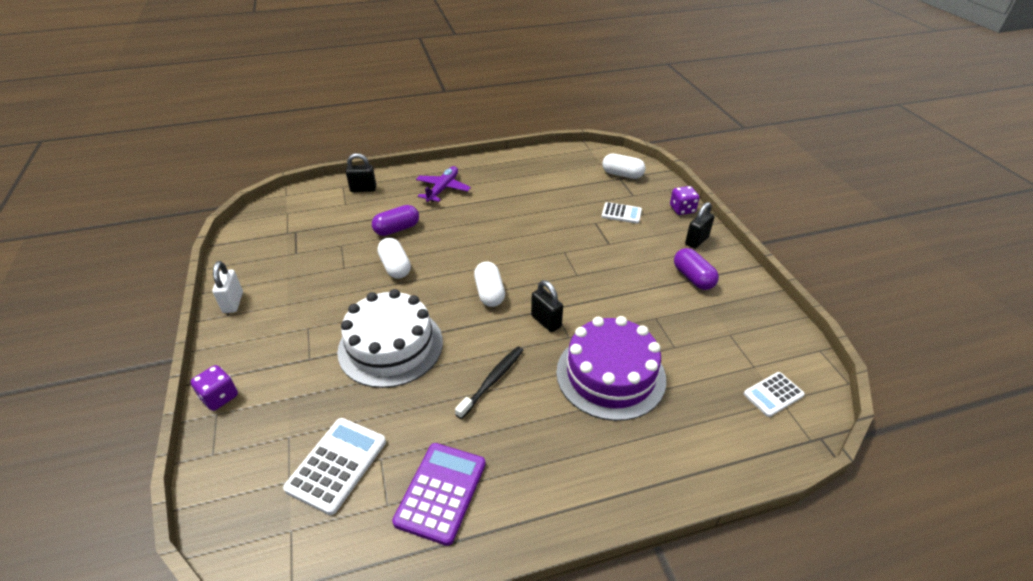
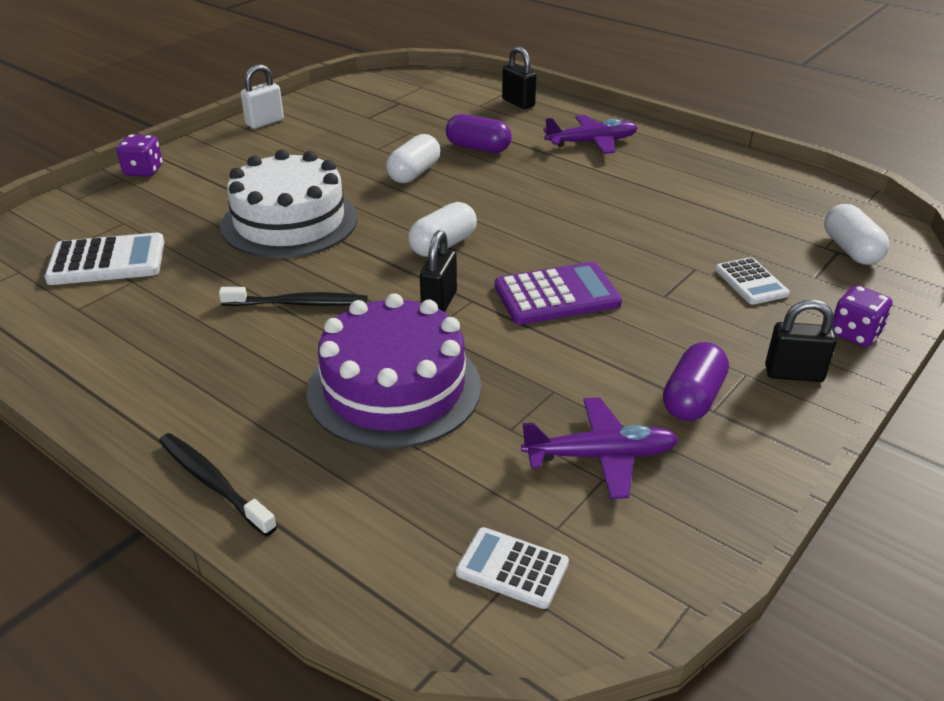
camera: 55 degrees right, 5 degrees down
purple calculator [392,443,486,546] -> purple calculator moved to [495,262,622,325]
none -> black toothbrush [159,433,277,536]
none -> purple plane [521,397,679,499]

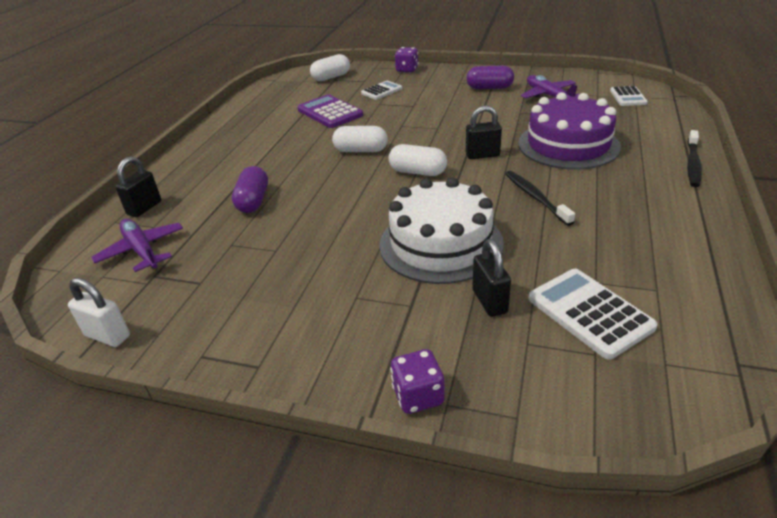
camera: 110 degrees left, 0 degrees up
white padlock [240,64,284,129] -> white padlock moved to [68,278,130,347]
white capsule [386,134,440,183] -> white capsule moved to [332,126,388,152]
purple calculator [495,262,622,325] -> purple calculator moved to [297,95,363,128]
purple plane [543,115,638,154] -> purple plane moved to [91,218,183,272]
black padlock [765,300,837,382] -> black padlock moved to [472,239,511,317]

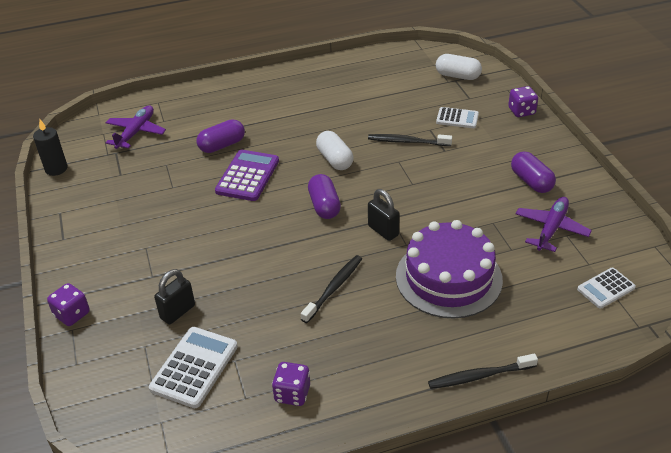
camera: 55 degrees right, 5 degrees up
white padlock [68,278,130,347] -> black candle [33,120,68,176]
black padlock [115,157,161,217] -> none
purple calculator [297,95,363,128] -> purple calculator moved to [215,150,279,201]
white cake [379,177,504,284] -> none
white capsule [388,144,447,176] -> purple capsule [308,174,341,219]
none -> purple dice [272,362,310,406]
none -> black toothbrush [368,134,452,146]

